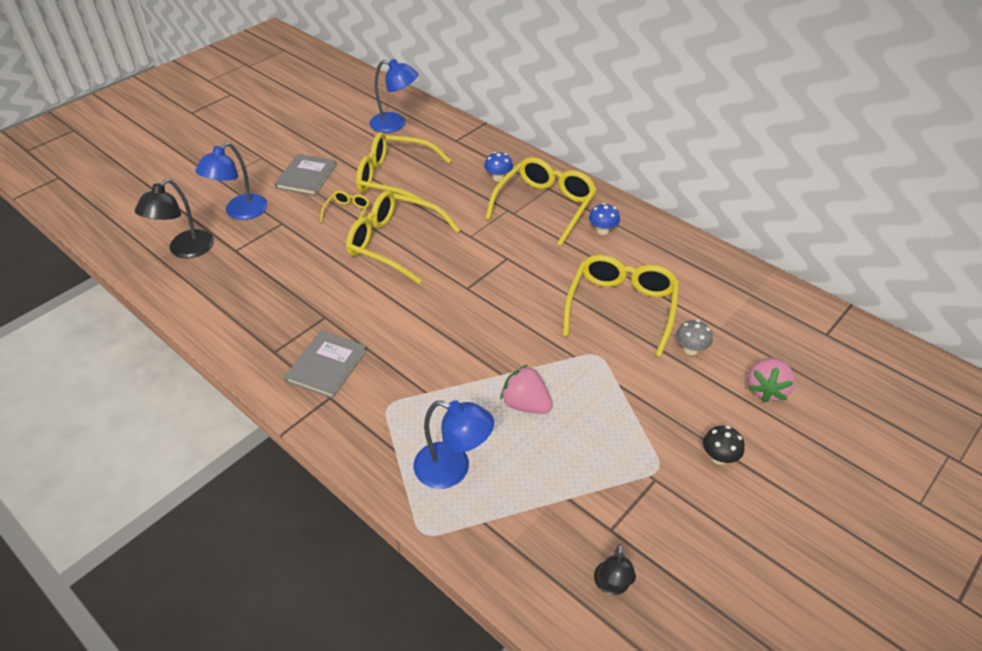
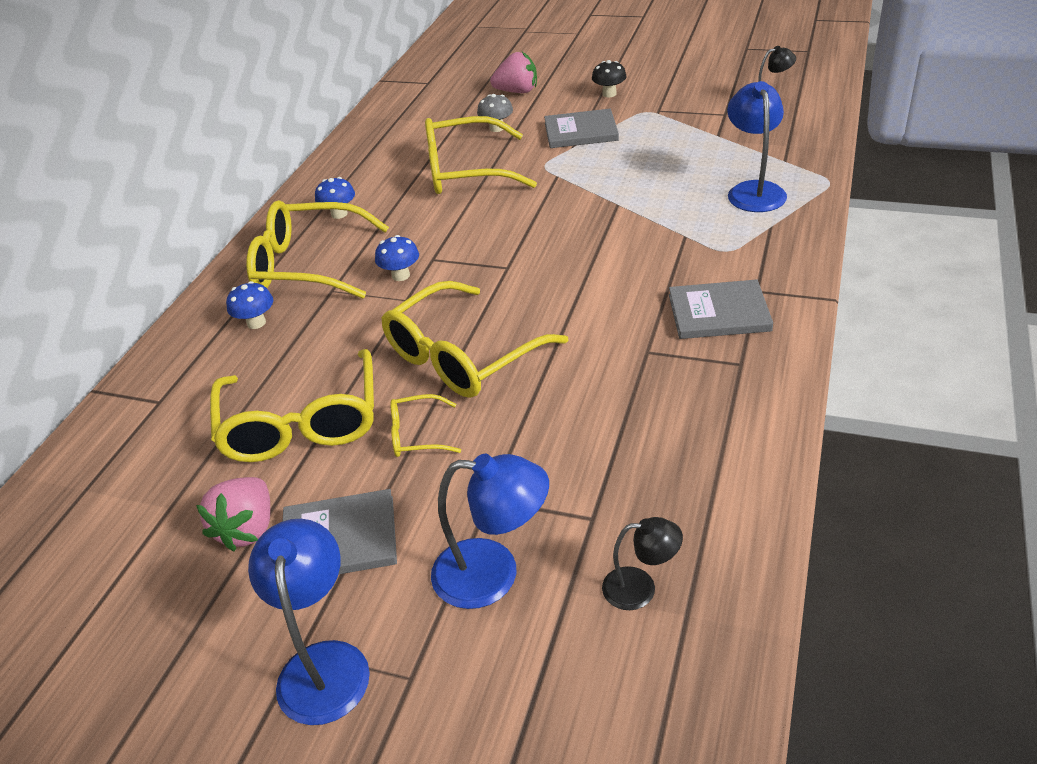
camera: 110 degrees left, 5 degrees down
black lamp [135,179,214,258] -> black lamp [602,517,683,610], size x0.59
yellow glasses [346,190,460,284] -> yellow glasses turned 45 degrees clockwise [381,281,568,398]
blue lamp [370,59,418,133] -> blue lamp moved to [248,519,370,725]
pink strawberry [500,365,553,414] -> pink strawberry moved to [196,477,270,552]
none -> blue mushroom [375,235,419,281]
none -> grey book [544,109,619,148]

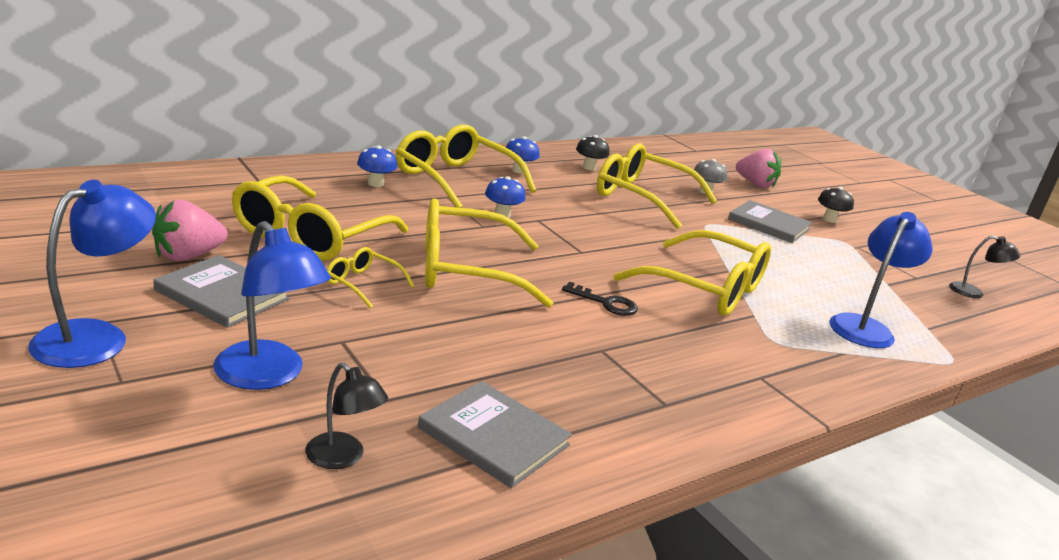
camera: 30 degrees right, 15 degrees down
grey book [669,279,773,339] -> grey book moved to [418,381,572,488]
none -> black key [562,282,638,316]
none -> black mushroom [576,135,609,170]
none -> yellow glasses [613,230,771,316]

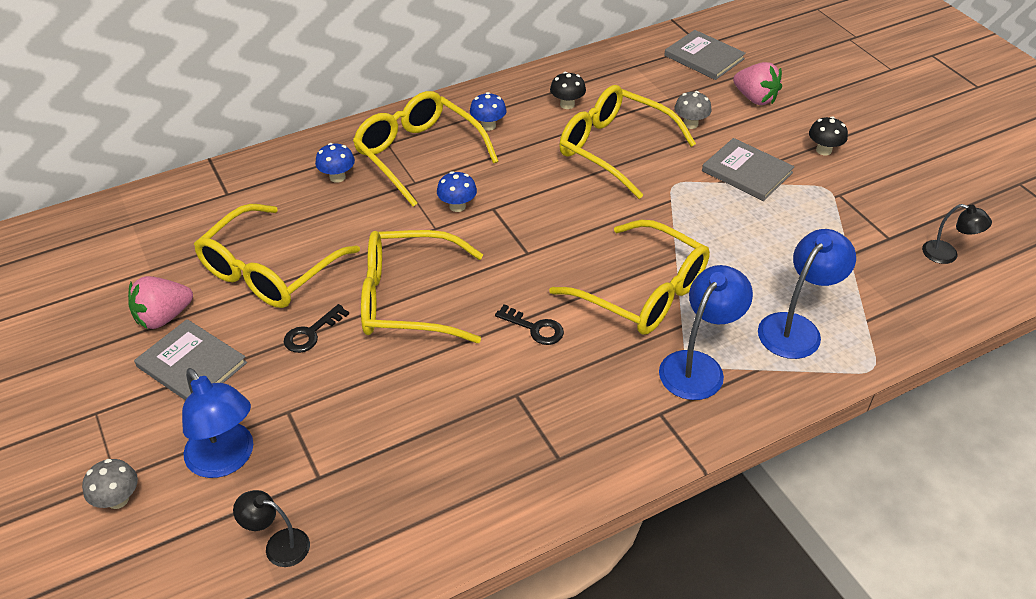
camera: 10 degrees right, 20 degrees up
blue lamp [28,180,156,368] -> blue lamp moved to [659,265,753,400]
black lamp [305,363,388,469] -> black lamp turned 150 degrees clockwise [233,490,310,567]
yellow glasses [327,247,414,308] -> black key [284,304,349,353]
grey book [418,381,572,488] -> grey book moved to [664,30,746,80]
none -> grey mushroom [82,459,138,509]

